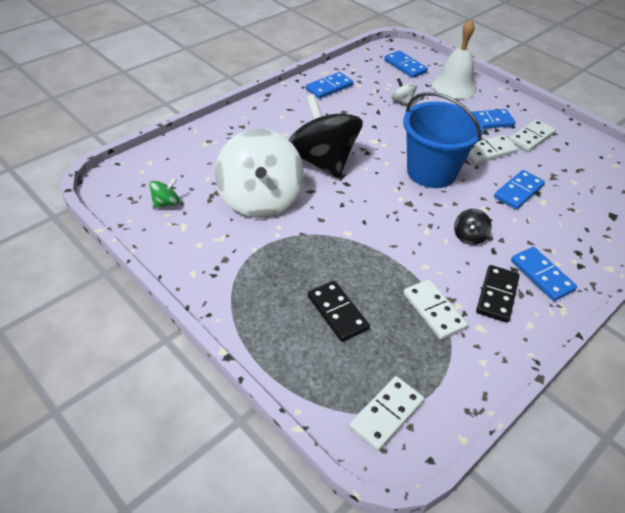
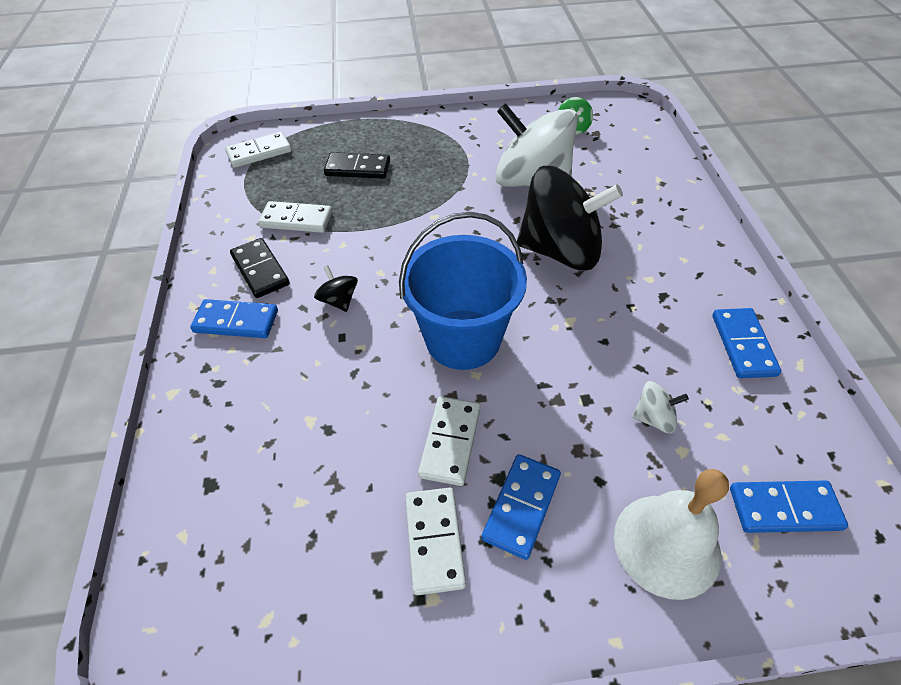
camera: 130 degrees right, 5 degrees up
white domino [349,376,424,451] -> white domino turned 75 degrees clockwise [225,132,291,168]
blue domino [494,170,545,210] -> none

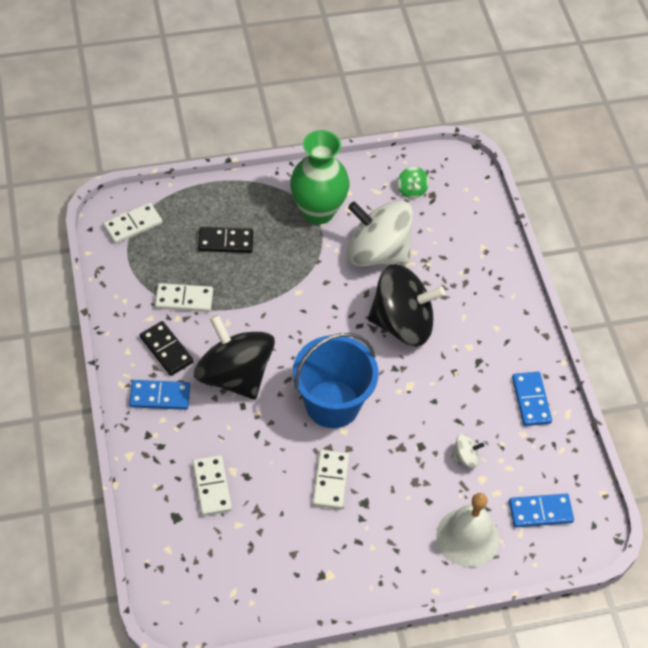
camera: 10 degrees left, 5 degrees up
black spinning top [314,265,358,312] -> black spinning top [194,315,275,400], size x2.49
white domino [405,487,466,595] -> white domino moved to [192,455,232,516]
blue domino [482,454,561,560] -> none
none -> green vase [290,130,349,225]

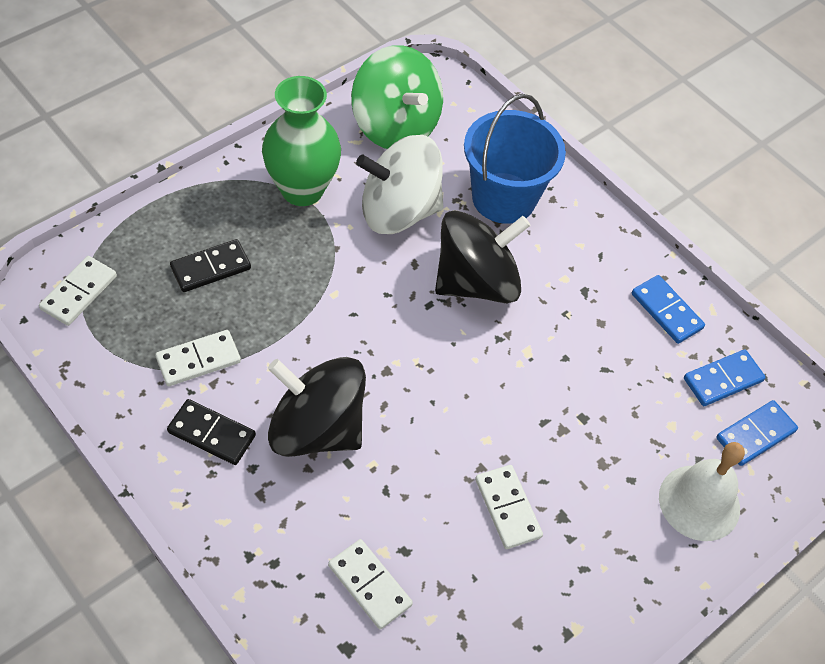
camera: 30 degrees left, 0 degrees up
blue domino [129,380,190,410] -> blue domino moved to [684,349,766,406]
blue bucket [293,333,378,428] -> blue bucket moved to [464,94,566,224]
green spinning top [397,167,429,198] -> green spinning top [351,45,443,149], size x2.49
white spinning top [451,434,485,468] -> none

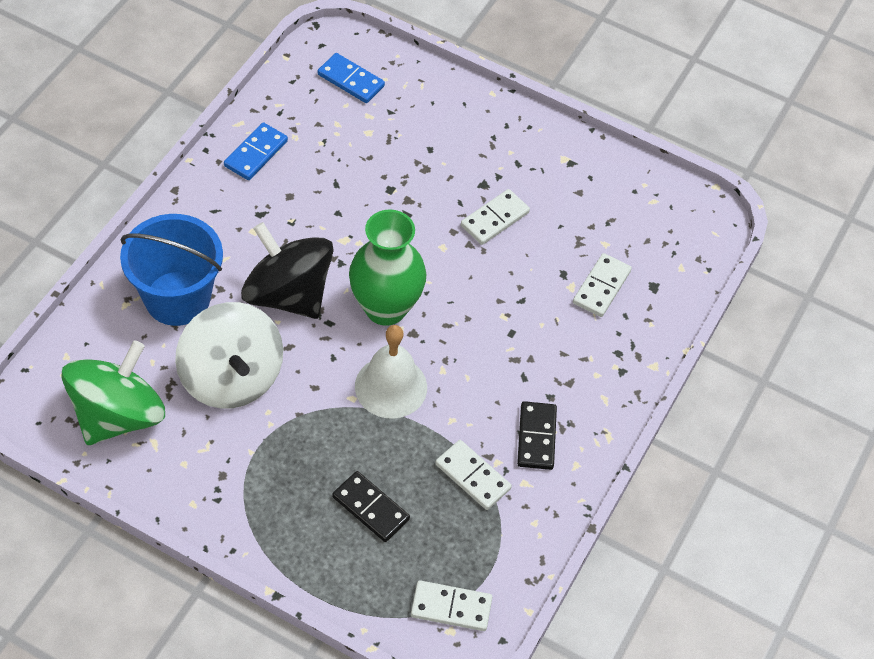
camera: 110 degrees left, 0 degrees up
green vase [262,76,341,206] -> green vase moved to [349,209,427,326]
black spinning top [268,357,366,457] -> none
white bell [659,442,745,541] -> white bell moved to [355,325,427,419]
blue domino [684,349,766,406] -> none

